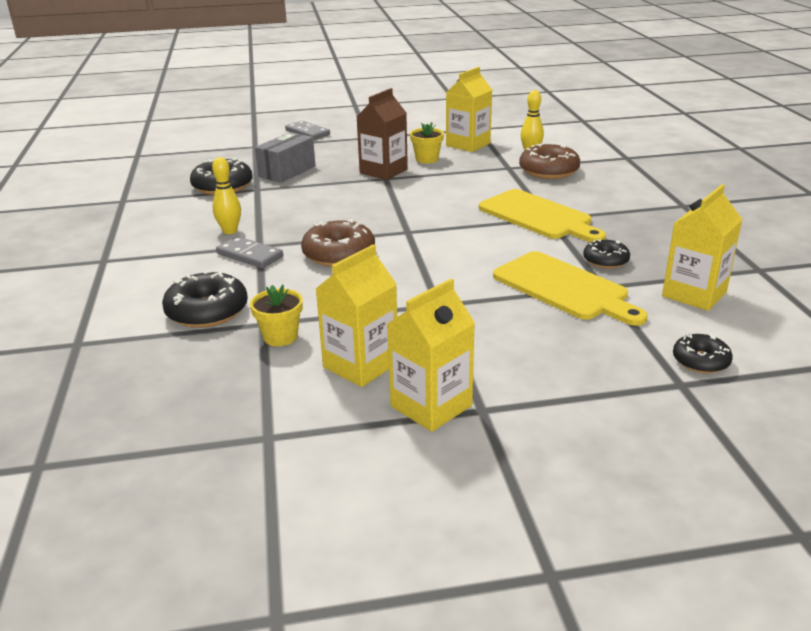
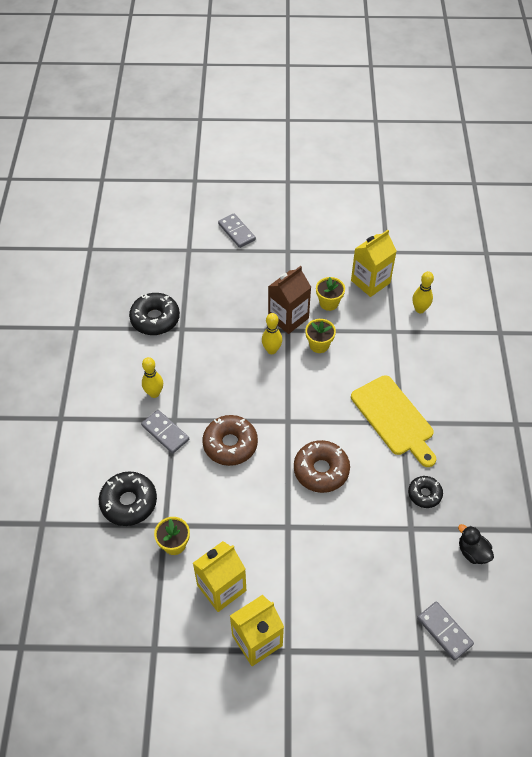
camera: 10 degrees right, 25 degrees up
grey box [255,132,316,183] -> none
yellow cutting board [493,251,648,326] -> none
brown donut [519,144,580,179] -> brown donut moved to [294,440,350,493]
yellow carton [662,184,743,311] -> black duck [458,524,494,564]
black donut [673,334,733,374] -> grey domino [417,601,474,661]
none -> yellow bowling pin [262,313,282,354]
none -> yellow flower pot [305,319,336,353]

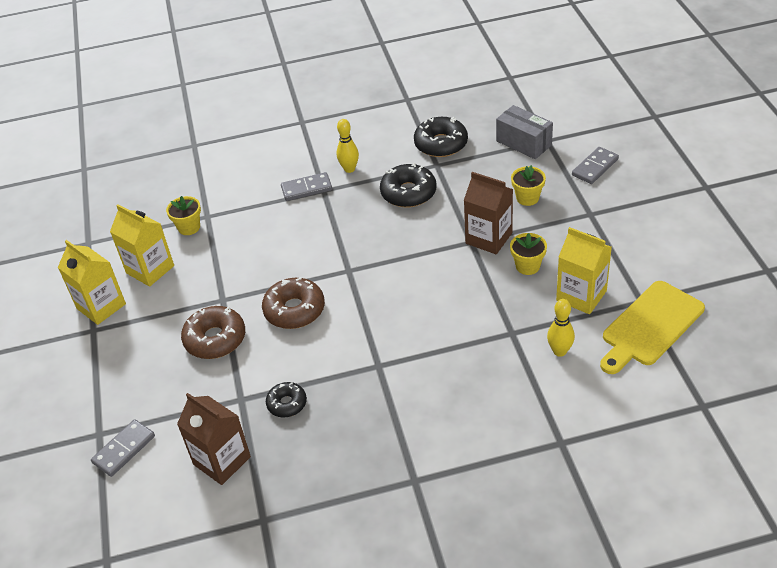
camera: 80 degrees right, 10 degrees down
black donut [99,472,157,526] -> black donut moved to [380,163,436,208]
grey domino [141,410,189,454] -> grey domino turned 45 degrees clockwise [281,172,332,201]
brown donut [202,415,258,466] -> brown donut moved to [181,306,245,359]
yellow bowling pin [262,313,282,354] -> none
yellow flower pot [305,319,336,353] -> yellow flower pot moved to [511,165,546,206]
yellow cutting board [351,375,436,467] -> yellow cutting board moved to [600,281,705,374]
black duck [458,524,494,564] -> brown carton [177,393,251,485]
none -> grey box [496,105,553,159]

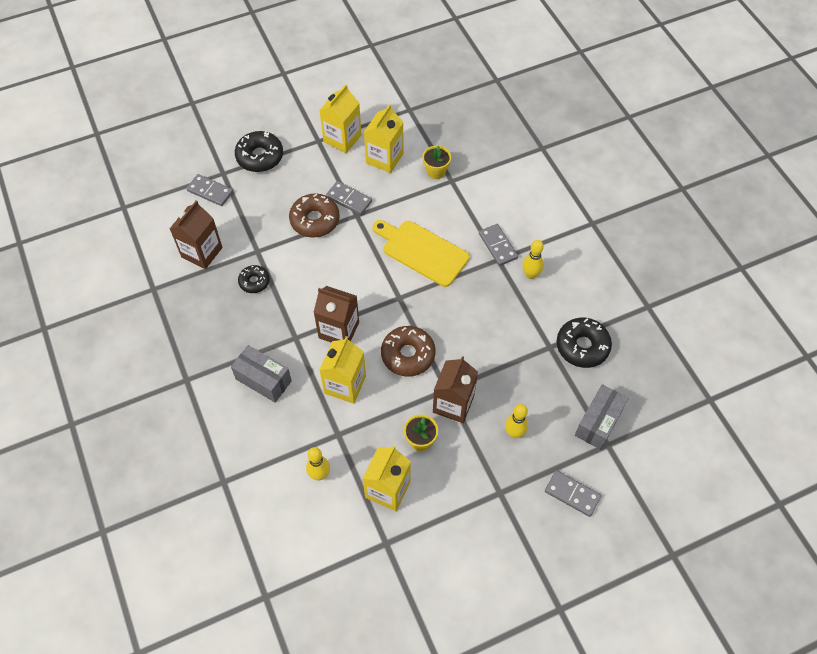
camera: 75 degrees right, 15 degrees up
brown donut [262,277,325,329] -> brown donut moved to [381,326,436,377]
black donut [380,163,436,208] -> black donut moved to [235,131,283,172]
yellow flower pot [511,165,546,206] -> yellow bowling pin [505,404,528,438]
yellow cutting board [600,281,705,374] -> yellow cutting board moved to [372,220,470,287]
none -> grey box [231,345,292,403]
none -> brown carton [313,286,359,343]
none -> yellow carton [319,336,366,404]
none -> grey domino [326,181,372,215]

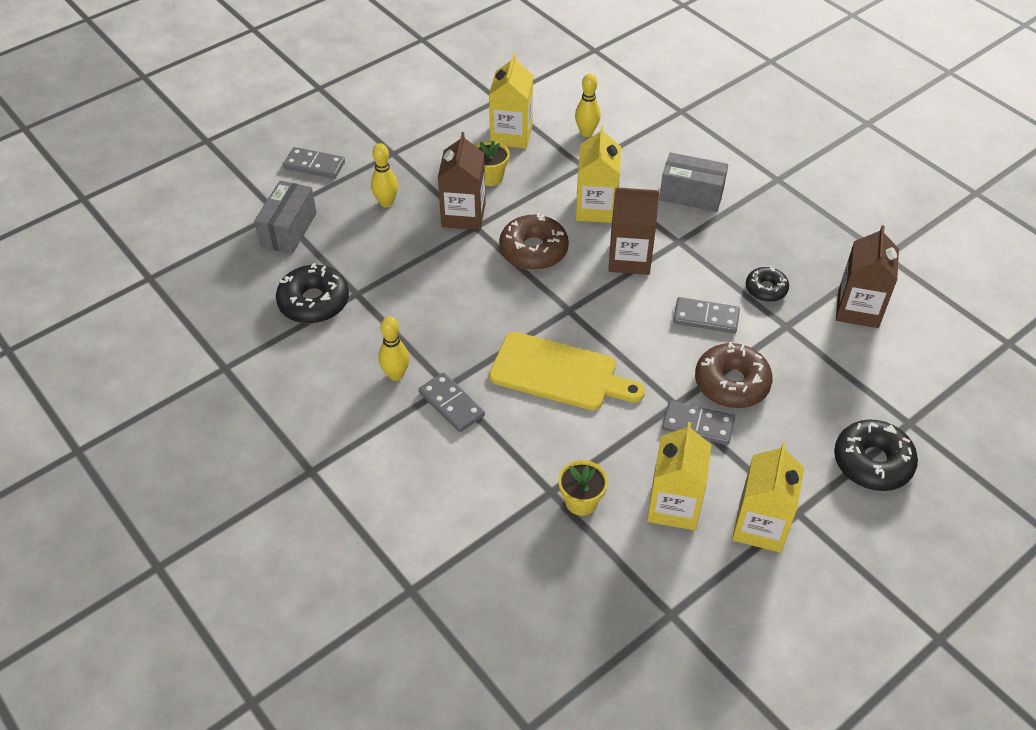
camera: 165 degrees right, 10 degrees down
grey domino [186,174,233,206] -> grey domino moved to [673,297,740,333]

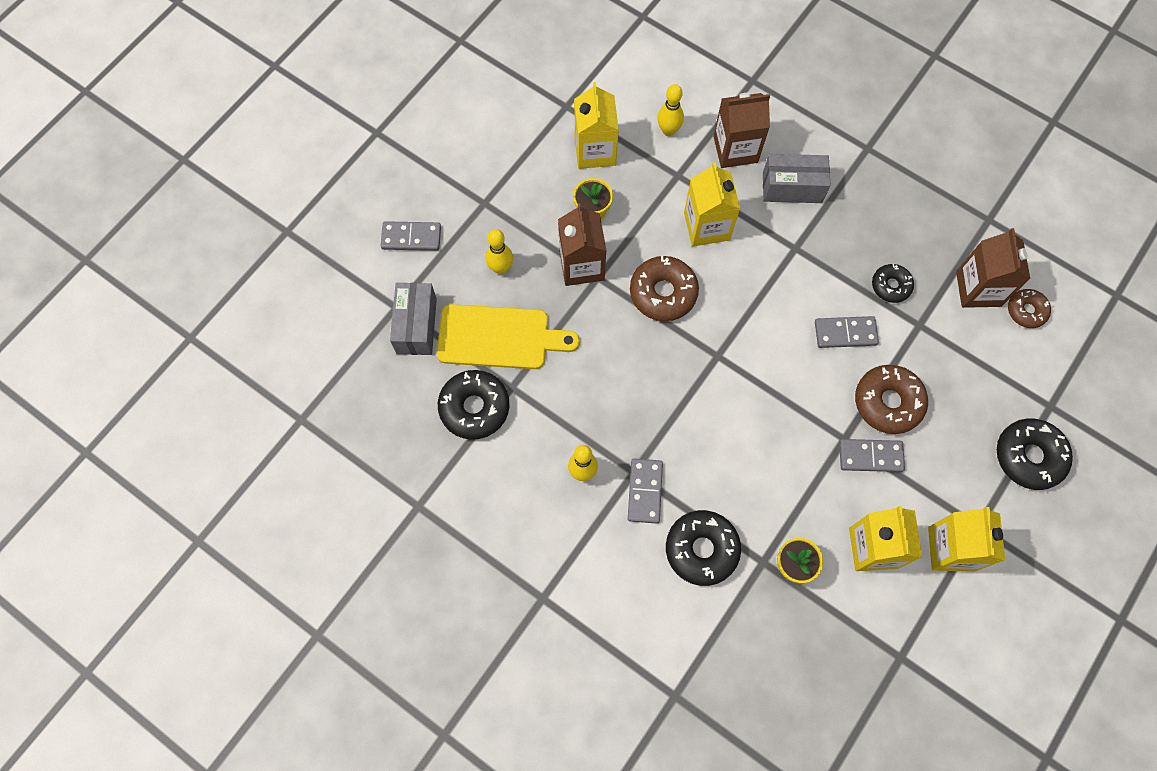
camera: 15 degrees left, 20 degrees up
grey domino [419,372,485,432] -> grey domino turned 60 degrees clockwise [628,459,663,524]
yellow cutting board [489,332,645,410] -> yellow cutting board moved to [437,304,580,369]
brown carton [608,187,659,275] -> brown carton moved to [713,93,770,168]
none -> black donut [666,510,741,586]
none -> brown donut [1008,289,1051,328]

